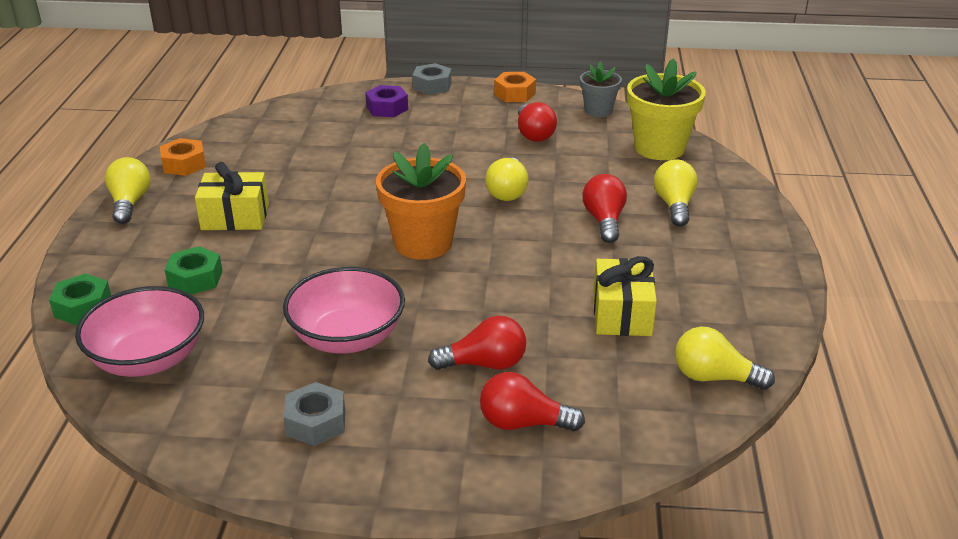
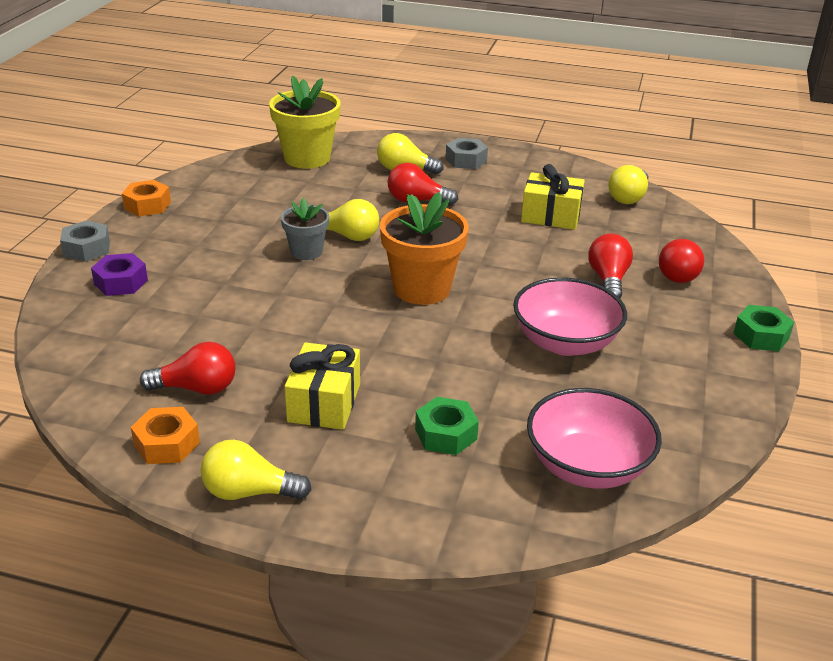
camera: 80 degrees left, 0 degrees up
green nut [49,273,111,325] -> green nut moved to [733,305,794,351]
grey nut [283,382,345,446] -> grey nut moved to [445,138,488,169]
red light bulb [518,102,557,142] -> red light bulb moved to [140,342,236,395]
grey flower pot [580,62,622,117] -> grey flower pot moved to [281,198,329,260]

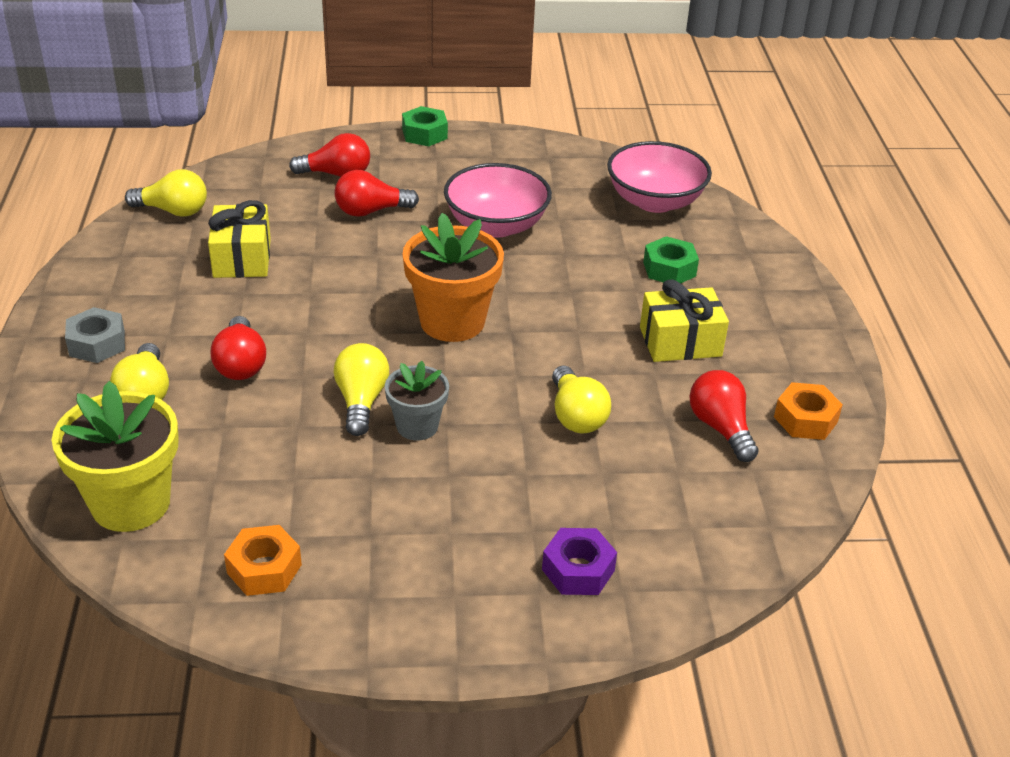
camera: 110 degrees left, 5 degrees up
grey nut [60,221,110,262] -> none
orange nut [122,180,171,216] -> orange nut moved to [224,525,302,596]
yellow light bulb [201,440,311,500] -> yellow light bulb moved to [552,366,611,434]

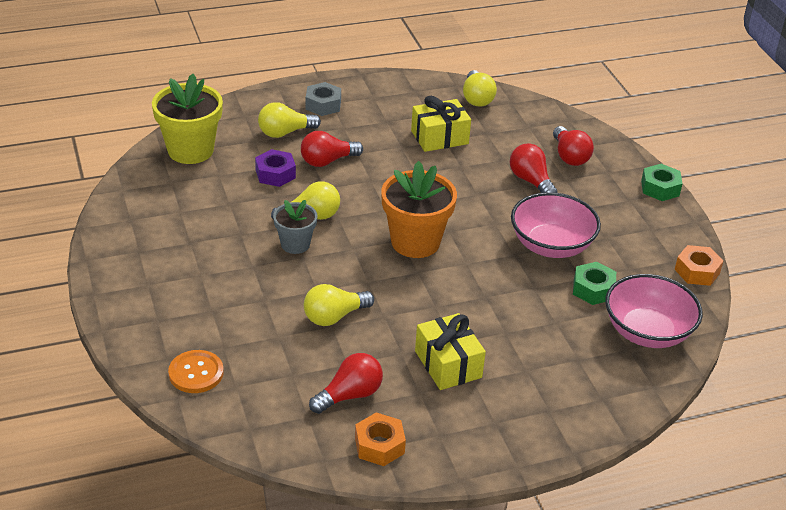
camera: 75 degrees right, 0 degrees up
orange nut [224,525,302,596] -> orange nut moved to [674,245,723,286]
purple nut [542,528,617,595] -> purple nut moved to [255,149,296,187]
green nut [643,236,699,283] -> green nut moved to [573,262,616,305]
none -> orange button [168,350,224,393]

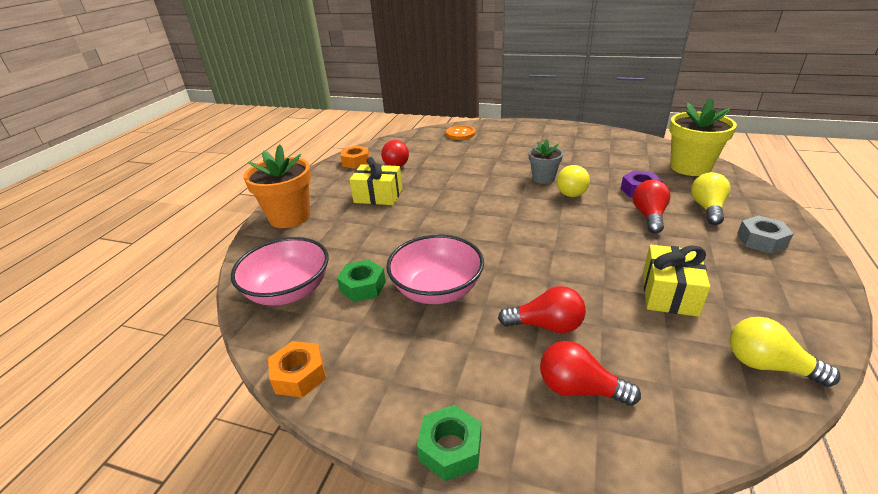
camera: 130 degrees right, 5 degrees down
yellow light bulb [304,284,374,326] -> none
orange flower pot [381,161,457,258] -> orange flower pot moved to [243,144,311,228]

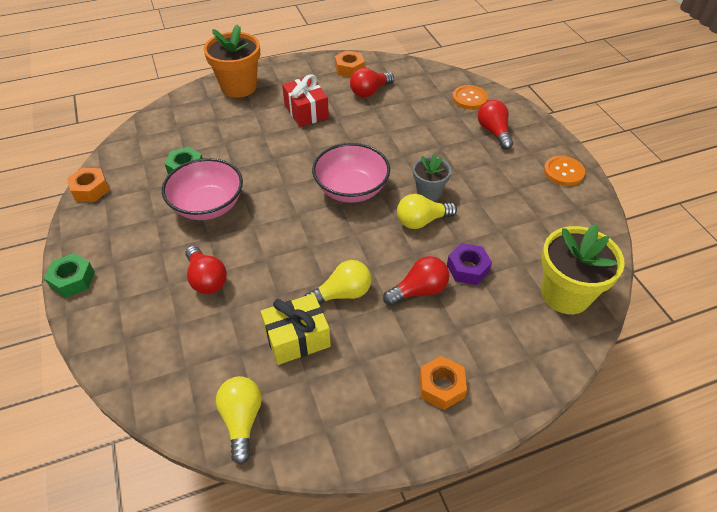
camera: 50 degrees right, 15 degrees up
pink bowl [231,237,329,306] -> pink bowl moved to [312,143,390,203]
yellow gift [349,157,402,205] -> red gift [282,74,329,127]
red light bulb [540,341,641,406] -> red light bulb moved to [478,100,513,149]
yellow light bulb [691,172,731,225] -> yellow light bulb moved to [305,260,371,304]
grey nut [737,215,793,254] -> orange nut [419,356,467,410]
none -> orange button [544,156,585,186]

